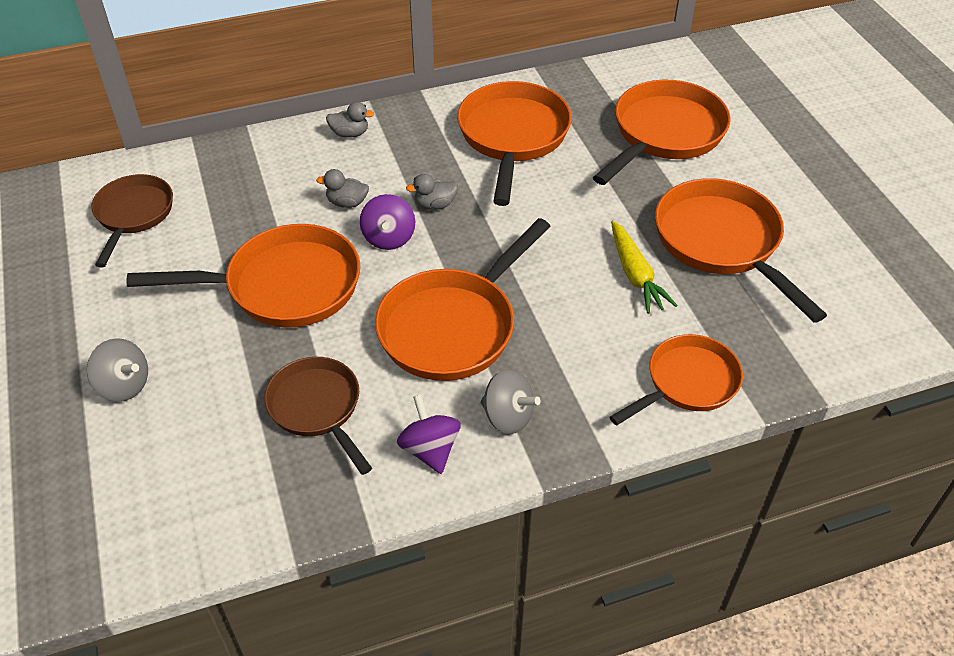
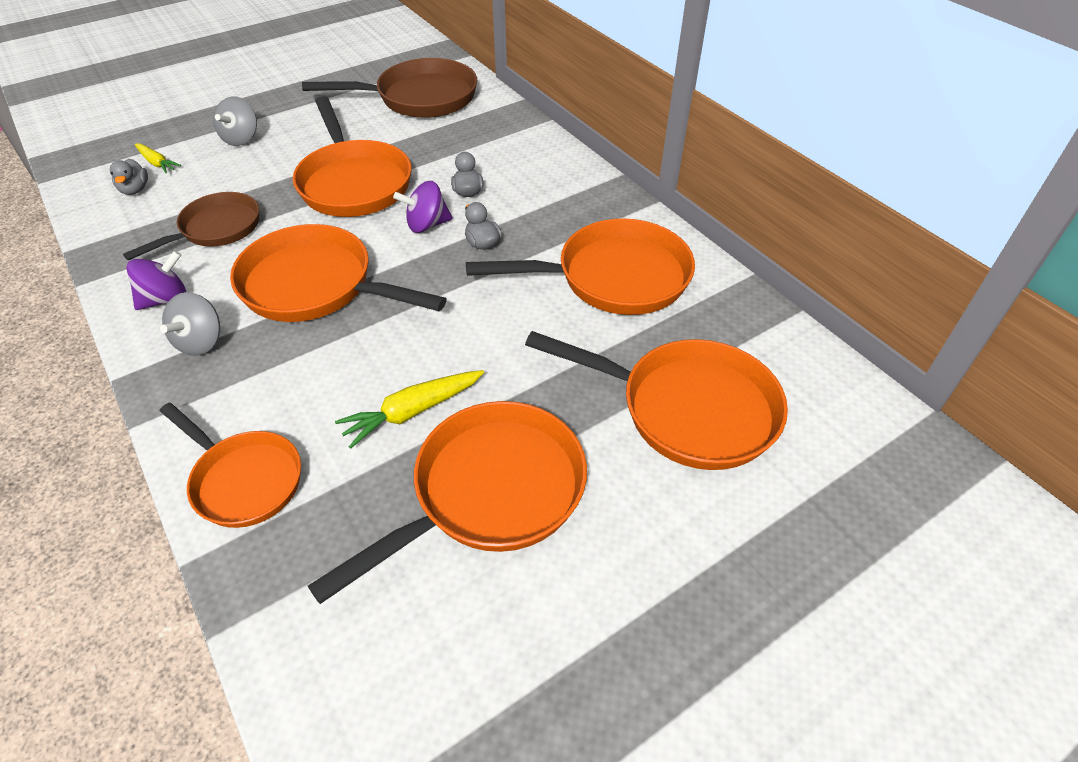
camera: 75 degrees right, 0 degrees up
brown pan [91,174,173,268] -> brown pan [302,58,477,118], size x1.55
grey duck [326,102,374,138] -> grey duck moved to [110,159,148,195]
none -> yellow carrot [135,143,181,173]

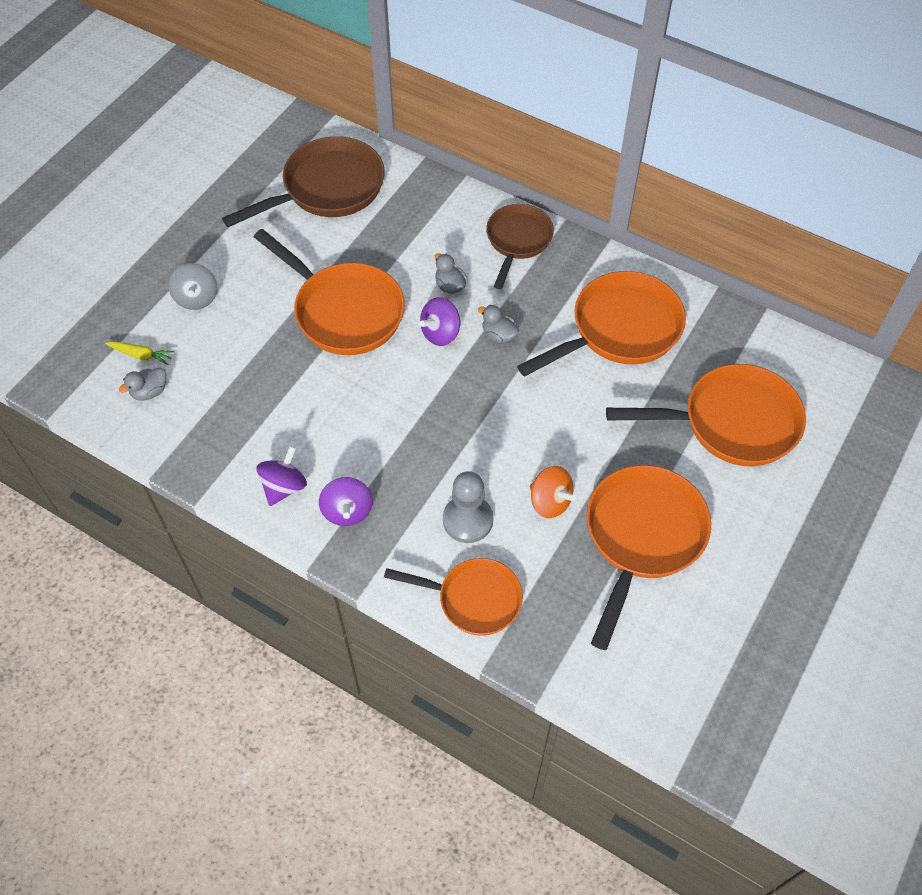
camera: 25 degrees left, 10 degrees up
grey duck [110,159,148,195] -> grey duck turned 90 degrees clockwise [119,368,166,400]
brown pan [123,192,259,260] -> brown pan moved to [486,204,554,289]
grey spinning top [160,292,220,356] -> purple spinning top [319,477,373,526]
orange pan [230,224,447,322] -> none
yellow carrot [335,370,484,449] -> orange spinning top [530,466,577,518]
none -> grey pawn [443,471,493,543]

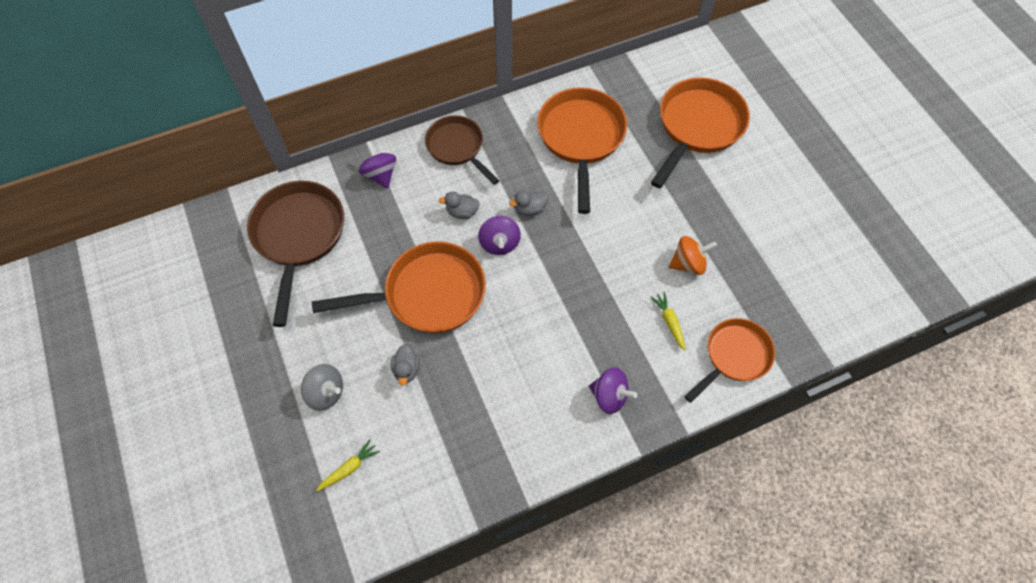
camera: 55 degrees left, 5 degrees up
grey duck [119,368,166,400] -> grey duck moved to [391,344,420,385]
purple spinning top [257,446,307,506] -> purple spinning top moved to [359,141,396,189]
grey pawn [443,471,493,543] -> yellow carrot [651,292,686,351]
orange pan [586,465,711,650] -> none

